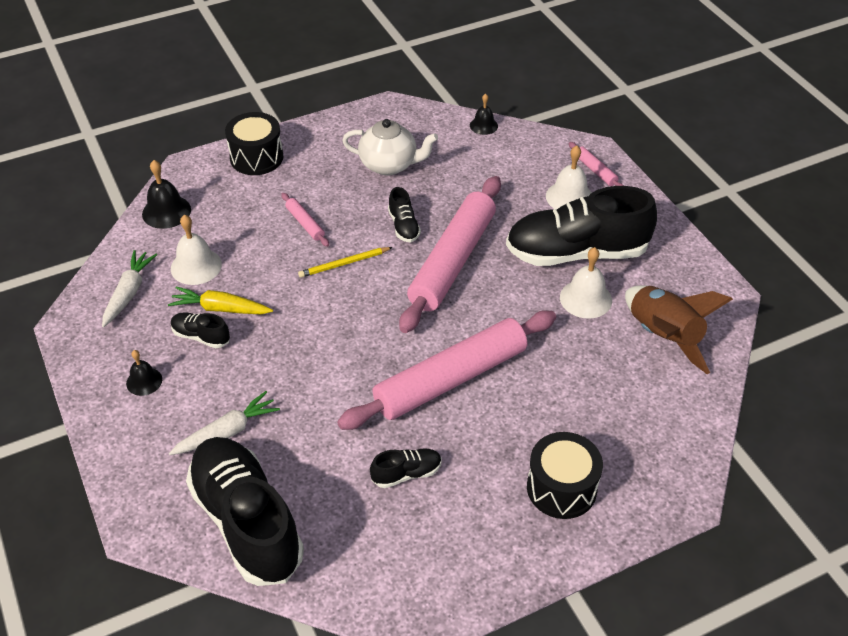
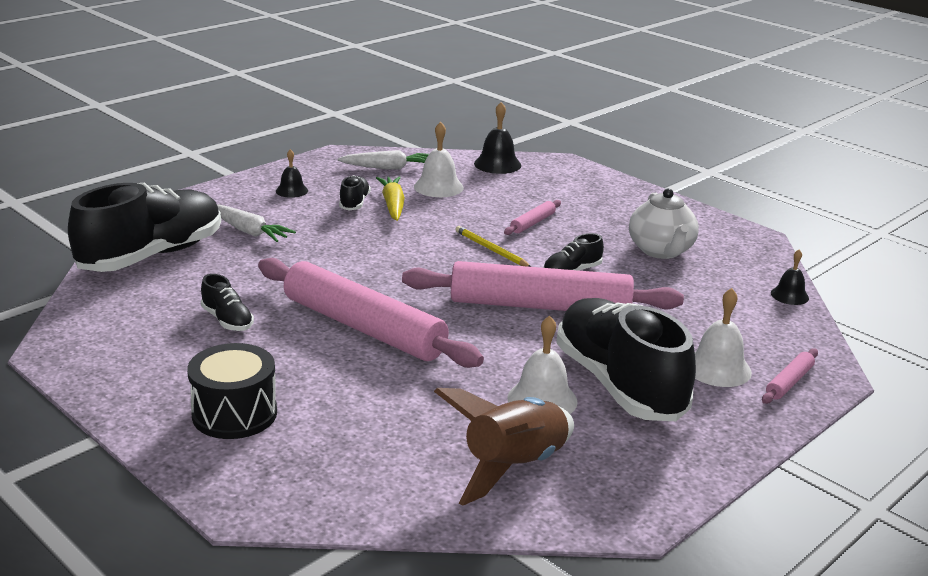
camera: 70 degrees right, 20 degrees down
black drum [225,112,283,175] -> none

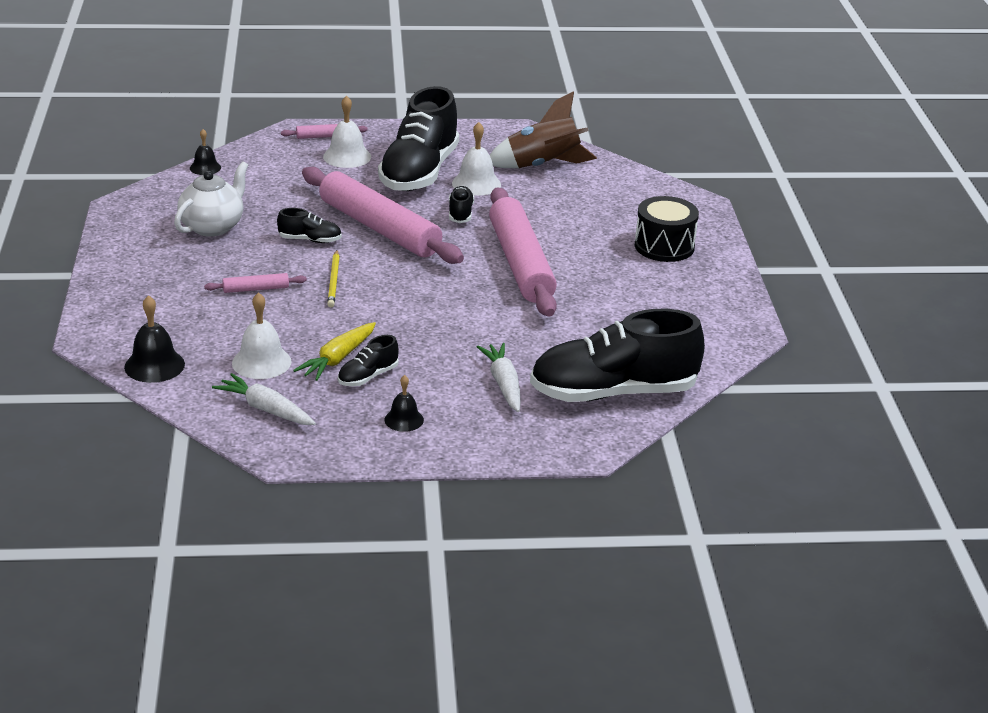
camera: 140 degrees left, 5 degrees up
black shoe [201,274,254,331] -> black shoe moved to [449,186,474,223]

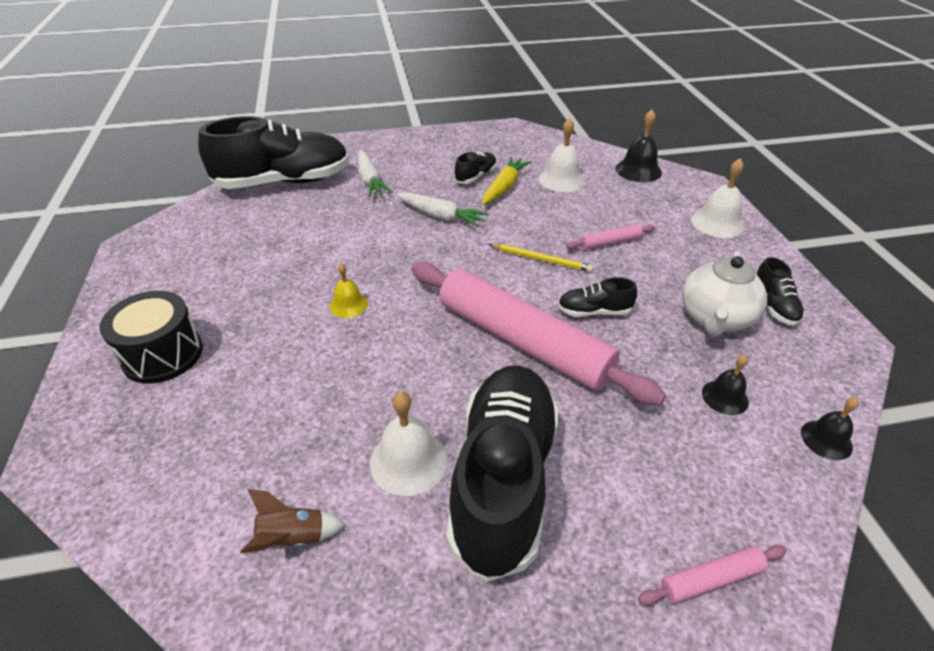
camera: 175 degrees right, 10 degrees up
white carrot [212,373,316,425] -> white carrot moved to [396,192,489,227]
white bell [323,95,371,168] -> white bell moved to [691,158,745,238]
yellow pencil [327,250,340,307] -> yellow pencil turned 120 degrees clockwise [489,244,594,272]
black bell [385,375,424,432] -> black bell moved to [702,354,749,415]
black shoe [449,186,474,223] -> black shoe moved to [757,257,805,326]
pink rolling pin [489,188,557,317] -> yellow bell [329,263,368,318]
brown rocket [490,91,597,168] -> brown rocket [240,489,345,553], size x0.50

